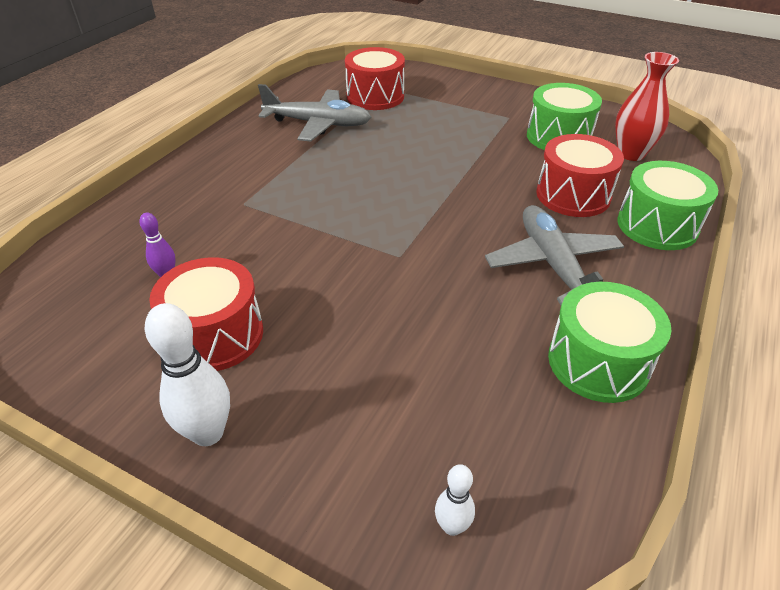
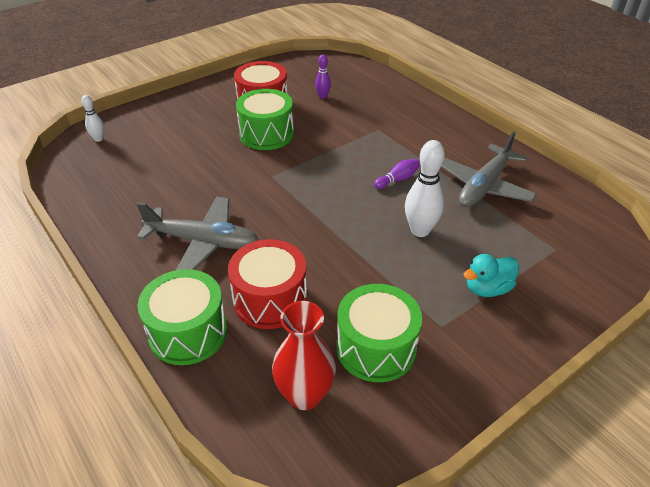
camera: 115 degrees right, 0 degrees up
white bowling pin [145,303,230,446] -> white bowling pin moved to [405,140,445,237]
red drum [345,47,405,110] -> none
green drum [548,282,671,403] -> green drum moved to [236,89,294,150]
none -> purple bowling pin [374,159,420,189]
none -> turquoise duck [463,254,519,297]

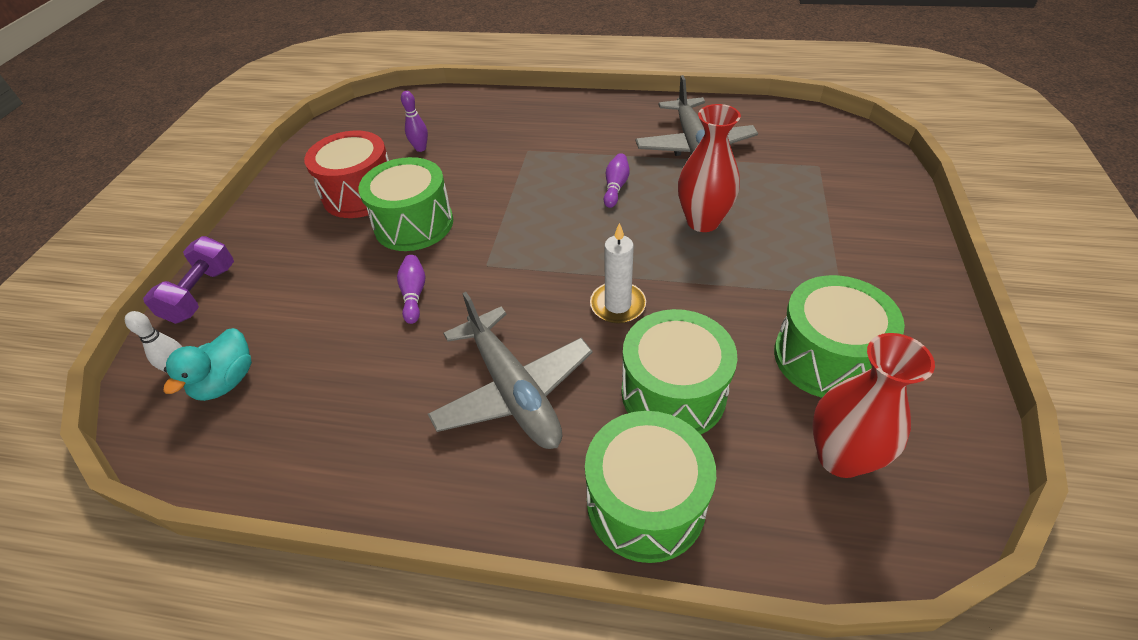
camera: 40 degrees left, 5 degrees up
grey plane [137,197,258,270] -> grey plane turned 90 degrees clockwise [428,292,593,449]
red drum [228,239,307,329] -> green drum [622,309,738,434]
white bowling pin [405,140,445,237] -> red vase [678,104,741,232]
turquoise duck [463,254,519,297] -> turquoise duck moved to [163,328,252,401]
none -> purple dumbbell [143,236,234,324]
none -> purple bowling pin [397,255,425,324]
none -> white candle [590,223,646,324]

